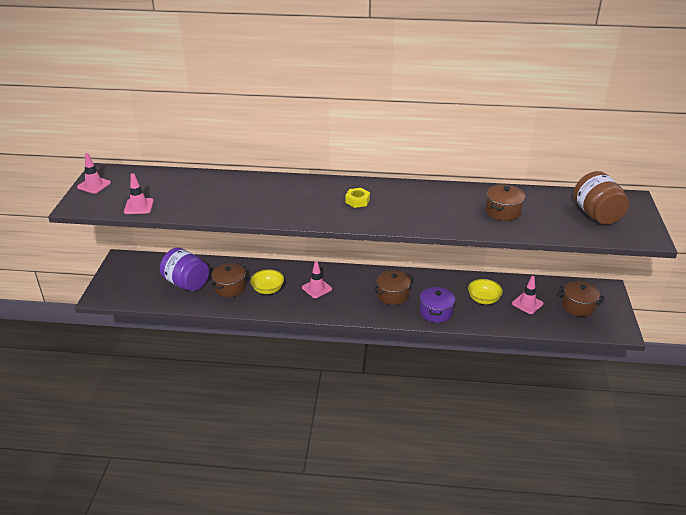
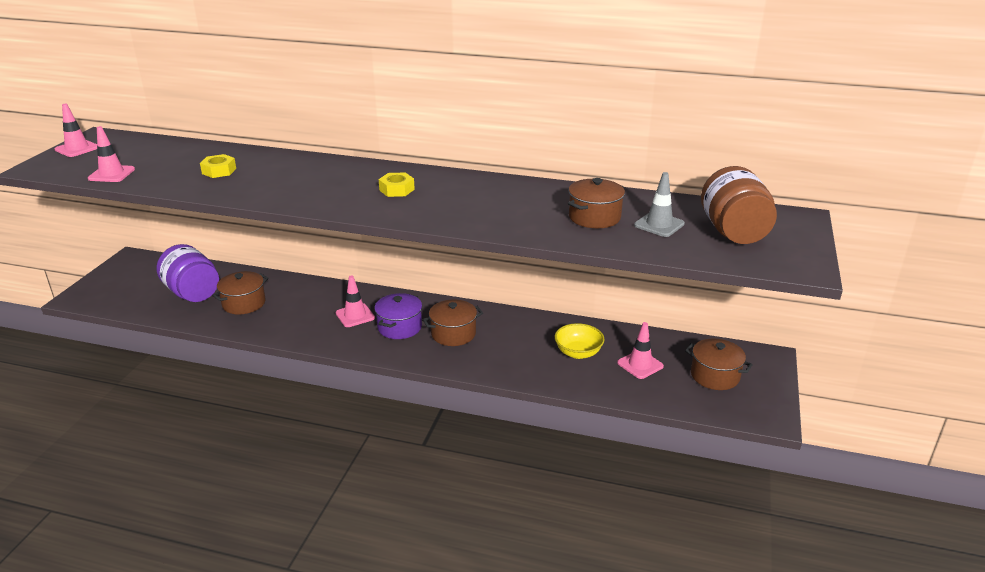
camera: 10 degrees right, 5 degrees down
yellow bowl [250,269,284,294] -> none
purple pot [420,286,455,323] -> purple pot moved to [374,293,422,339]
none -> yellow nut [200,154,236,178]
none -> grey traffic cone [634,172,685,237]

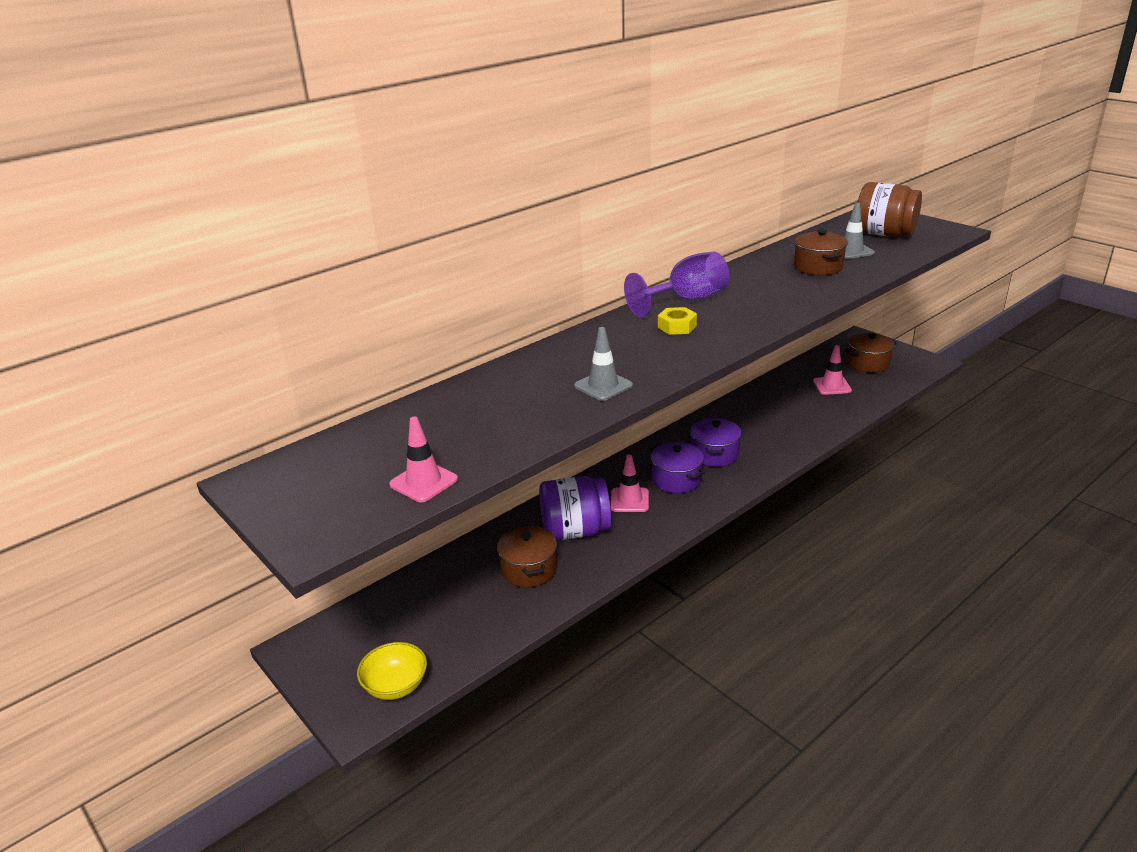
camera: 55 degrees left, 0 degrees up
pink traffic cone [55,103,97,157] -> none
purple jar [157,244,219,302] -> purple jar moved to [539,476,611,540]
yellow nut [200,154,236,178] -> none
brown pot [423,300,483,346] -> purple pot [690,418,742,467]
yellow bowl [555,323,605,359] -> yellow bowl moved to [357,642,427,700]
none -> grey traffic cone [574,327,633,401]
none -> purple goblet [624,252,730,317]

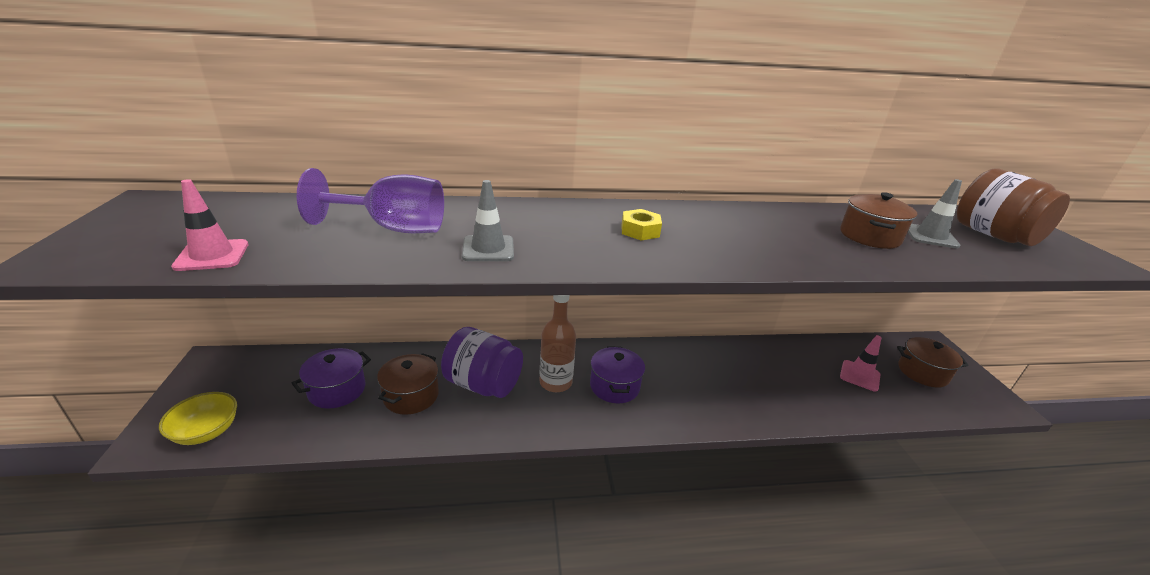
camera: 30 degrees right, 0 degrees up
pink traffic cone [611,454,649,512] -> brown bottle [540,295,576,392]
purple goblet [624,252,730,317] -> purple goblet moved to [297,168,444,233]
purple pot [690,418,742,467] -> purple pot moved to [291,348,371,408]

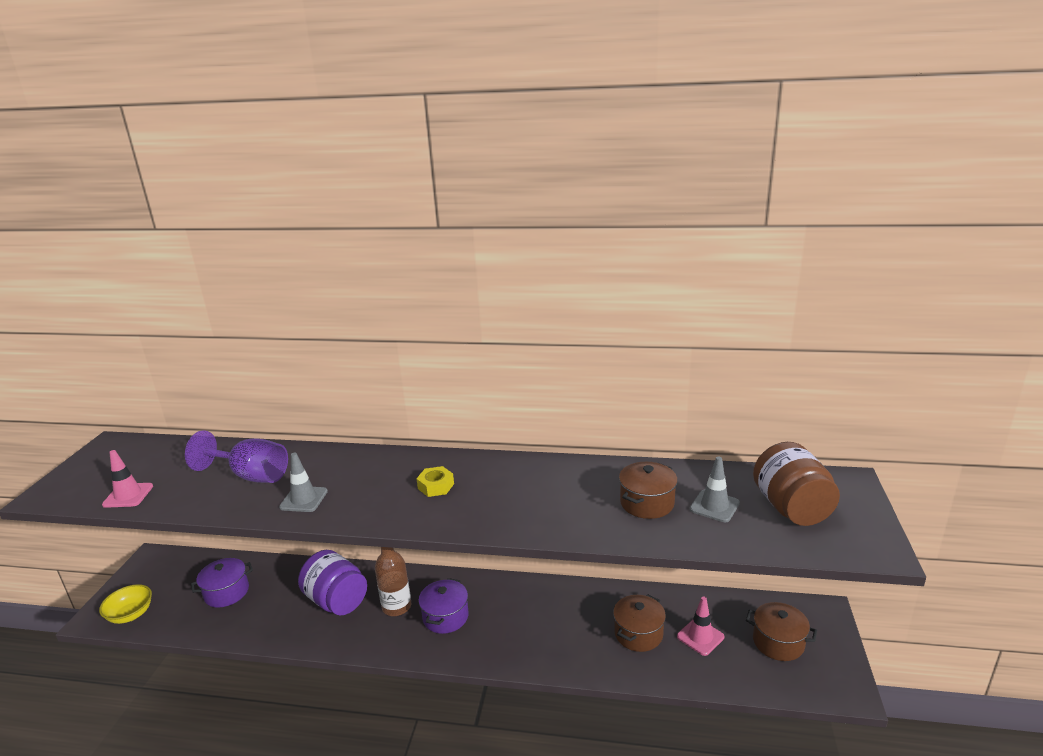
camera: 20 degrees right, 5 degrees down
brown pot [377,353,439,415] -> brown pot moved to [613,594,666,652]

